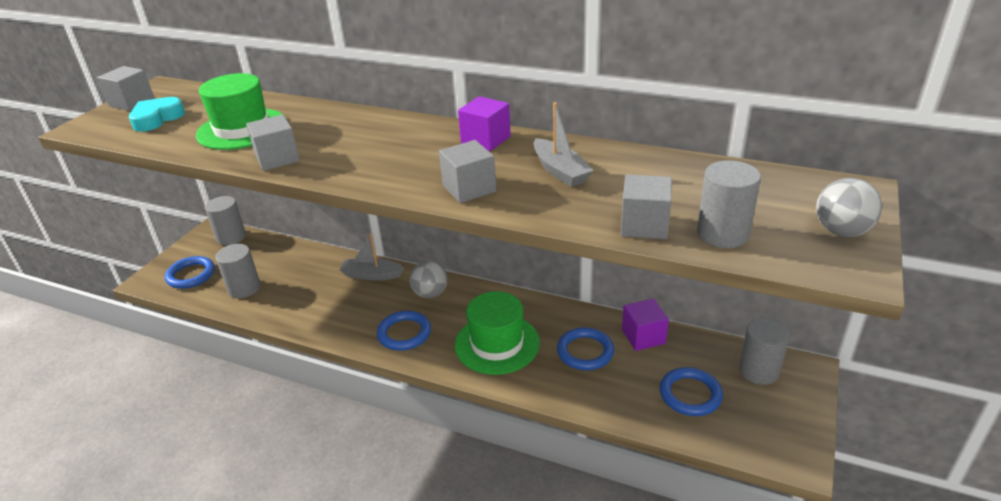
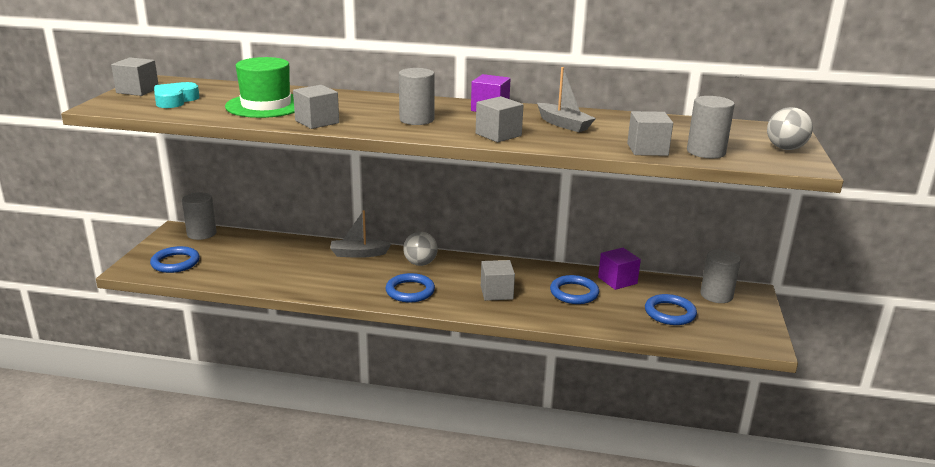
camera: 15 degrees left, 10 degrees down
grey cylinder [215,244,260,298] -> grey cylinder moved to [399,68,435,125]
green hat [455,291,540,375] -> grey cube [481,260,515,301]

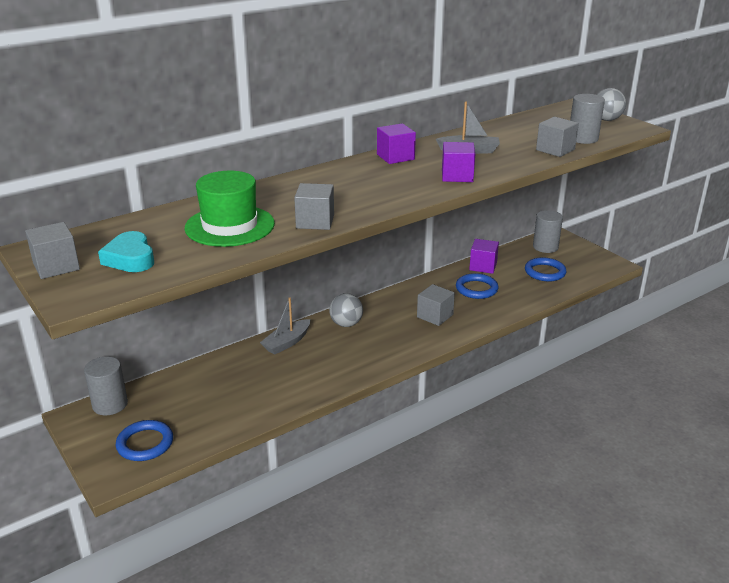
camera: 45 degrees left, 5 degrees up
blue ring [386,273,435,302] -> none
grey cylinder [399,68,435,125] -> none
grey cube [476,96,523,142] -> purple cube [442,142,475,182]

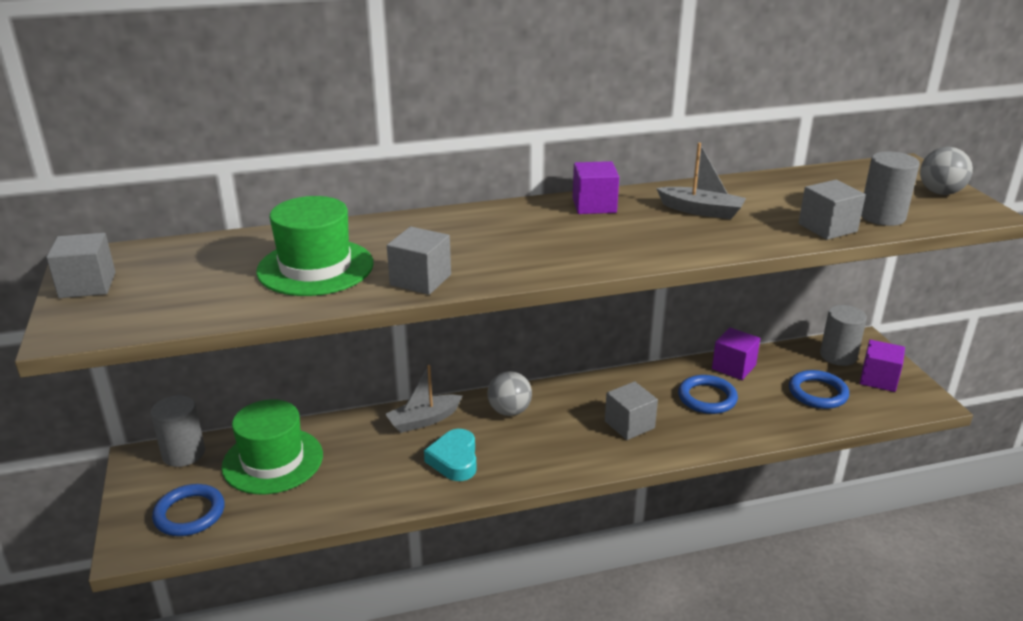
camera: 20 degrees right, 0 degrees up
turquoise heart [98,231,154,272] -> turquoise heart moved to [424,429,477,481]
purple cube [442,142,475,182] -> purple cube moved to [860,339,905,392]
none -> green hat [222,399,323,494]

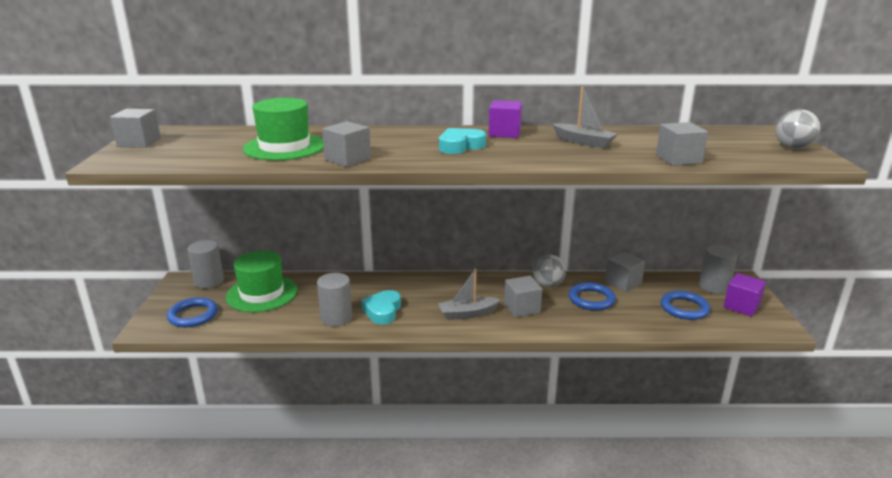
camera: 15 degrees right, 5 degrees down
grey boat [385,365,462,433] -> grey boat moved to [438,269,501,320]
grey ball [487,371,532,416] -> grey ball moved to [533,254,566,287]
purple cube [712,328,760,380] -> grey cube [605,252,645,292]
grey cylinder [861,152,920,226] -> grey cylinder moved to [317,273,352,326]
none -> turquoise heart [439,128,486,154]

